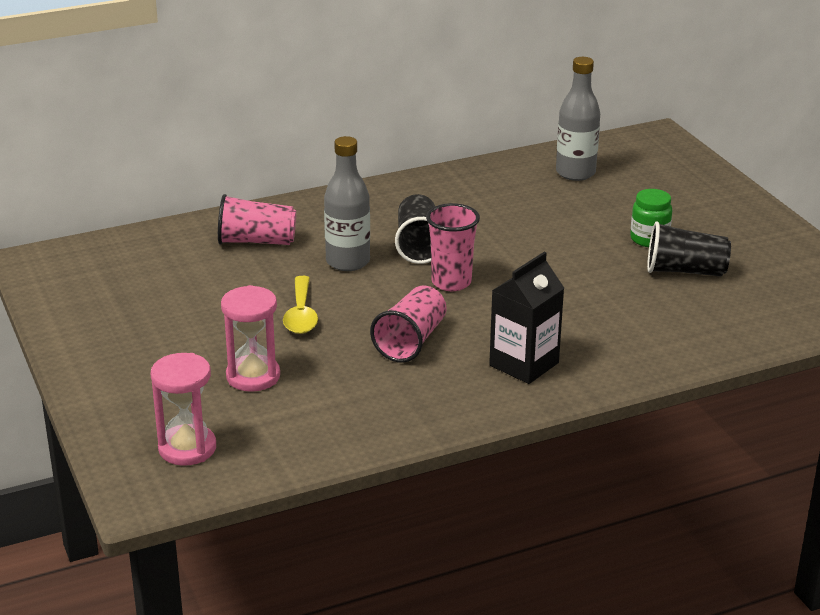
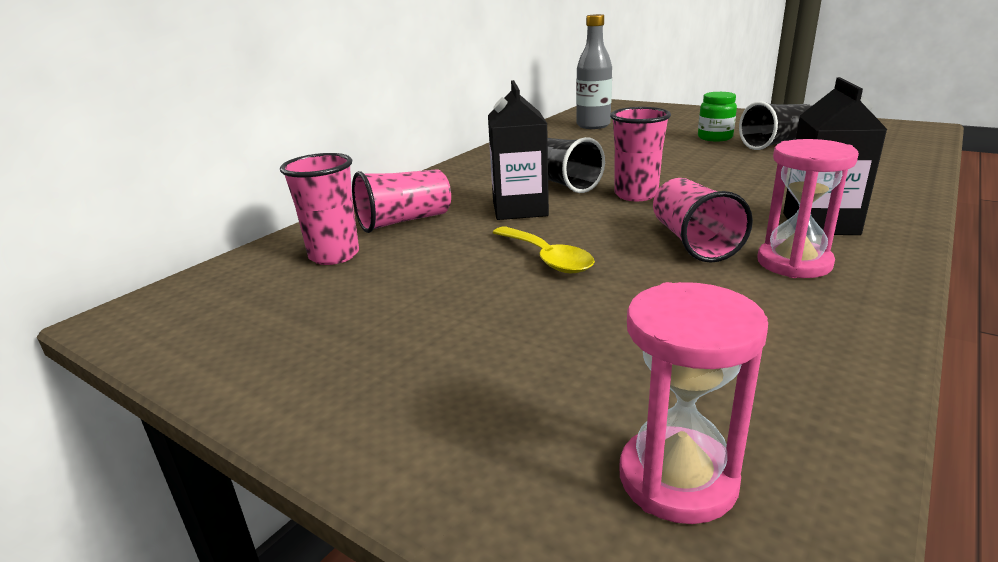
camera: 30 degrees left, 5 degrees down
pink hourglass [221,285,280,392] -> pink hourglass moved to [757,139,859,278]
grey bottle [324,136,370,271] -> black carton [488,80,549,220]
none -> pink cup [280,153,359,265]

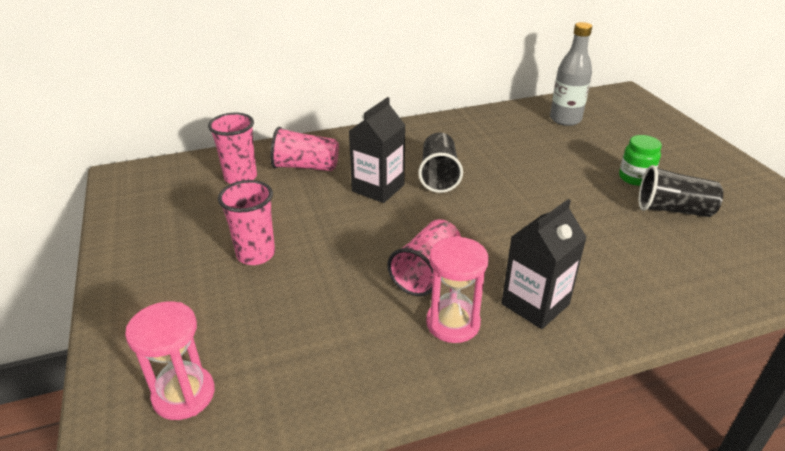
camera: 35 degrees right, 10 degrees up
yellow spoon [492,226,595,273] -> none
pink cup [610,107,671,201] -> pink cup moved to [218,180,275,265]

